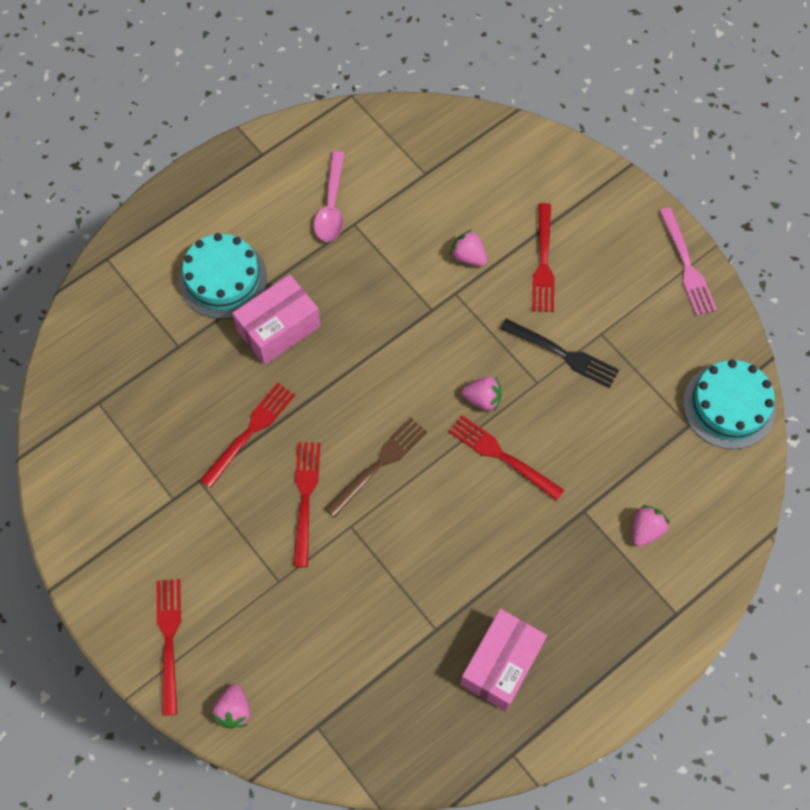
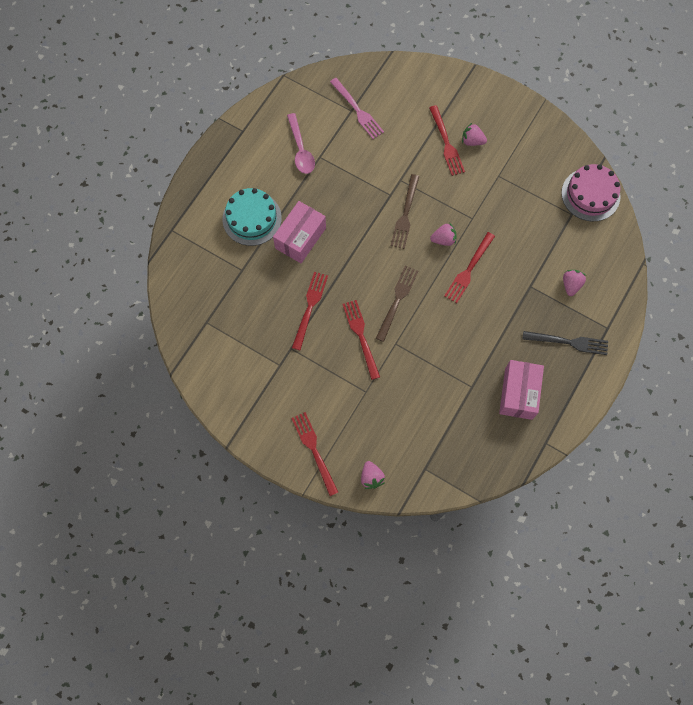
camera: 20 degrees left, 5 degrees up
red fork [449,415,565,501] -> red fork turned 75 degrees counterclockwise [444,232,495,303]
pink strawberry [450,230,487,266] -> pink strawberry moved to [462,123,487,146]
black fork [500,319,619,388] -> black fork moved to [523,331,608,355]
pink fork [659,207,717,316] -> pink fork moved to [330,78,384,139]
turquoise cake [683,360,776,449] -> pink cake [561,164,621,221]
none -> brown fork [391,174,420,249]

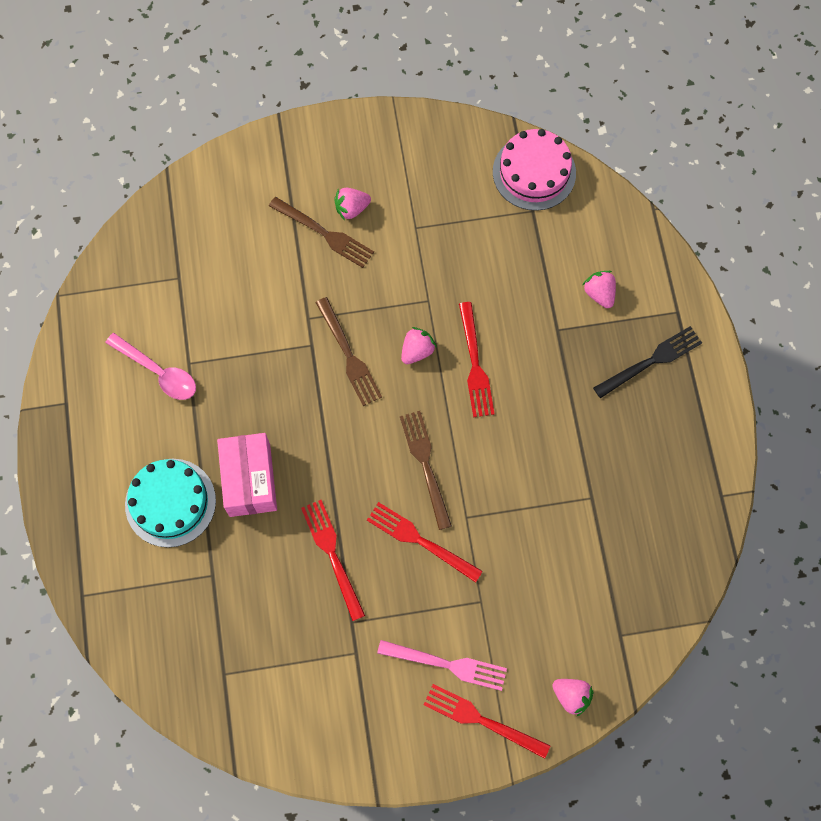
camera: 40 degrees left, 0 degrees up
pink fork [330,78,384,139] -> pink fork moved to [377,640,507,691]
red fork [429,105,465,176] -> brown fork [269,197,374,268]
pink box [499,360,544,420] -> none

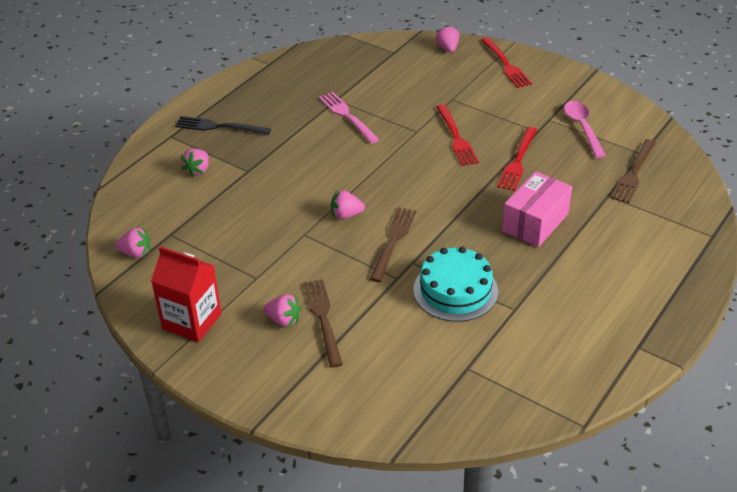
camera: 135 degrees left, 30 degrees down
pink spoon [105,333,196,400] -> pink spoon moved to [564,101,606,158]
turquoise cake [125,459,216,548] -> turquoise cake moved to [413,247,498,322]
pink fork [377,640,507,691] -> pink fork moved to [319,92,379,144]
brown fork [400,411,452,530] -> brown fork moved to [611,139,656,203]
red fork [459,302,495,417] -> none
pink cake [493,129,576,211] -> pink strawberry [115,227,150,258]
none -> red carton [151,246,222,342]

